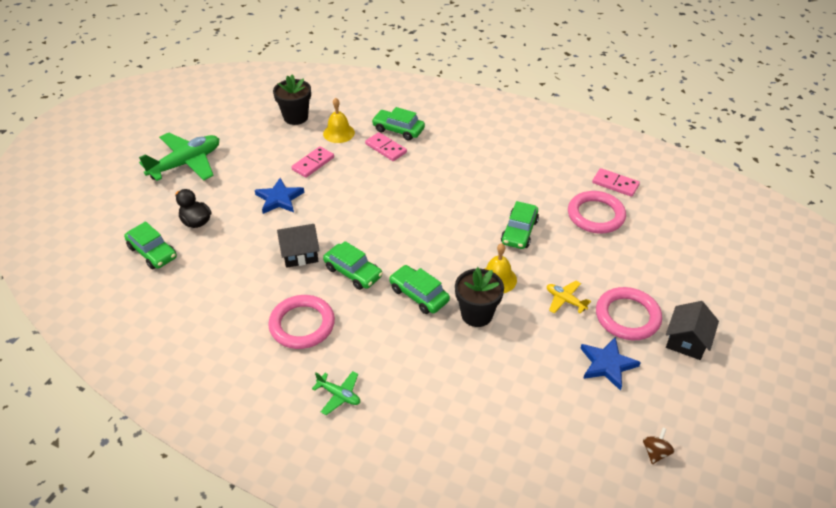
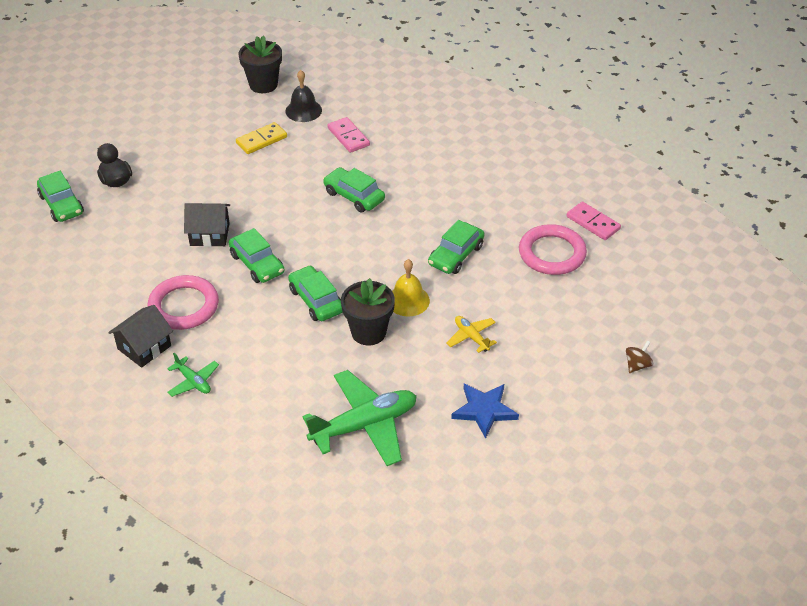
camera: 15 degrees right, 0 degrees up
green plane [139,133,219,181] -> green plane moved to [302,370,417,466]
blue star [255,178,305,214] -> none
pink domino [291,146,334,178] -> yellow domino [236,122,287,154]
yellow bell [323,98,355,143] -> black bell [285,70,322,122]
green car [372,107,425,141] -> green car moved to [323,167,385,212]
pink ring [596,287,662,340] -> none
brown spinning top [643,428,675,464] -> brown spinning top moved to [626,341,653,373]
black house [666,301,719,360] -> black house moved to [108,305,173,368]

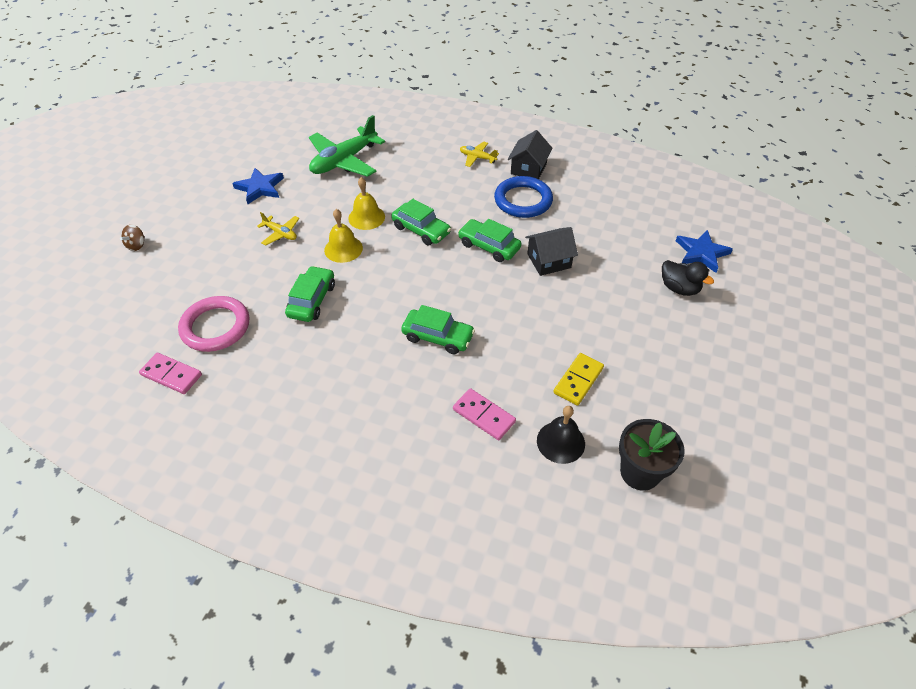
camera: 160 degrees right, 5 degrees up
green car [37,171,84,222] -> blue star [676,230,733,273]
pink ring [148,275,219,330] -> blue ring [494,176,553,218]
green plane [167,353,219,397] -> yellow plane [460,142,499,167]
black flower pot [341,278,395,345] -> yellow bell [348,177,385,230]

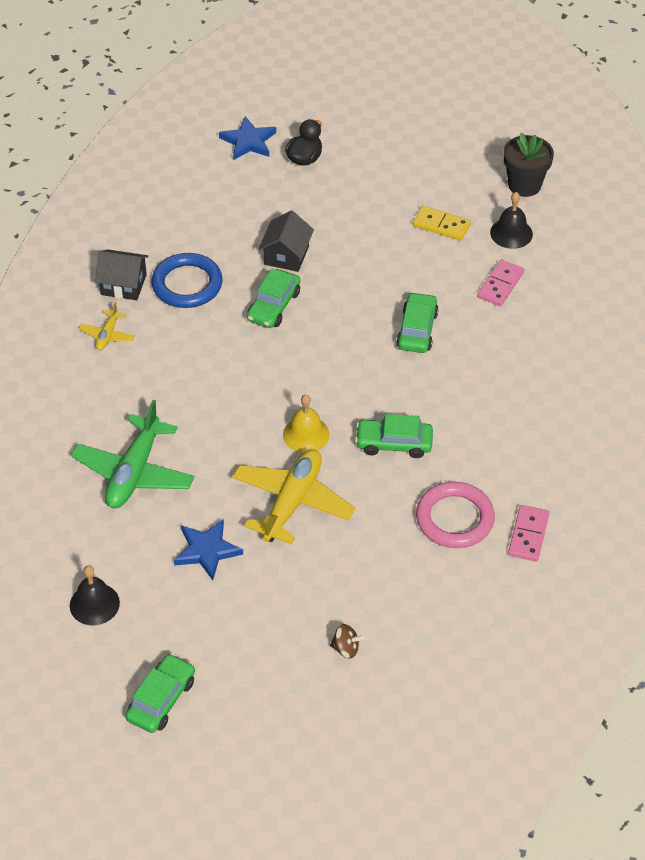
camera: 100 degrees left, 0 degrees up
yellow plane [257,212,299,246] -> yellow plane [232,449,355,544], size x2.08
green plane [309,115,385,177] -> green plane turned 75 degrees clockwise [71,400,194,508]
yellow bell [348,177,385,230] -> none
green car [391,199,451,246] -> green car moved to [126,653,195,733]
black house [525,227,578,276] -> black house turned 45 degrees clockwise [258,210,314,272]
none -> black bell [70,565,120,625]

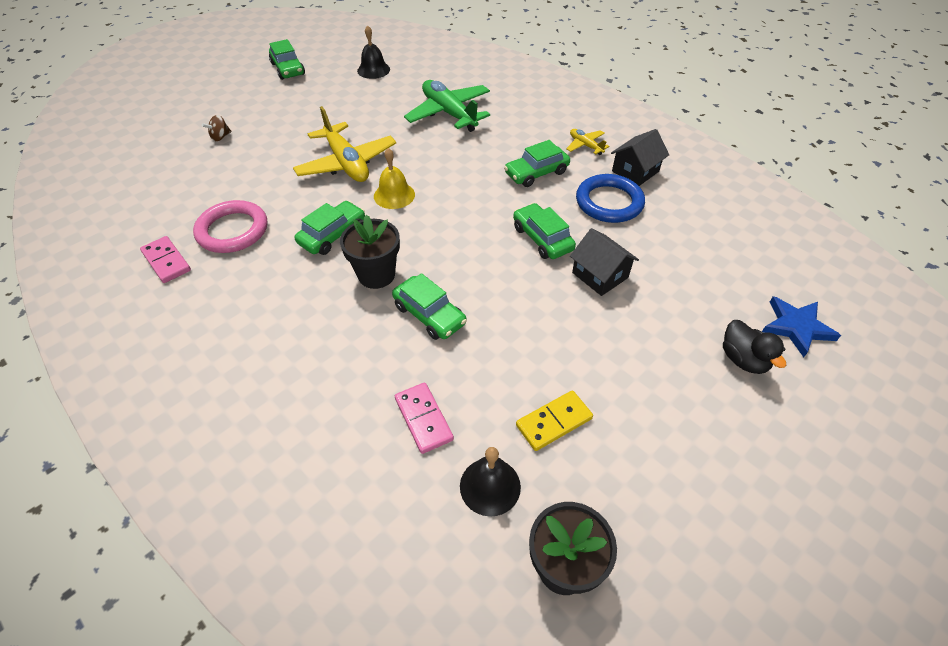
camera: 125 degrees right, 0 degrees up
blue star [174,519,243,580] -> none
none -> black flower pot [340,215,400,289]
none -> green car [504,140,570,187]

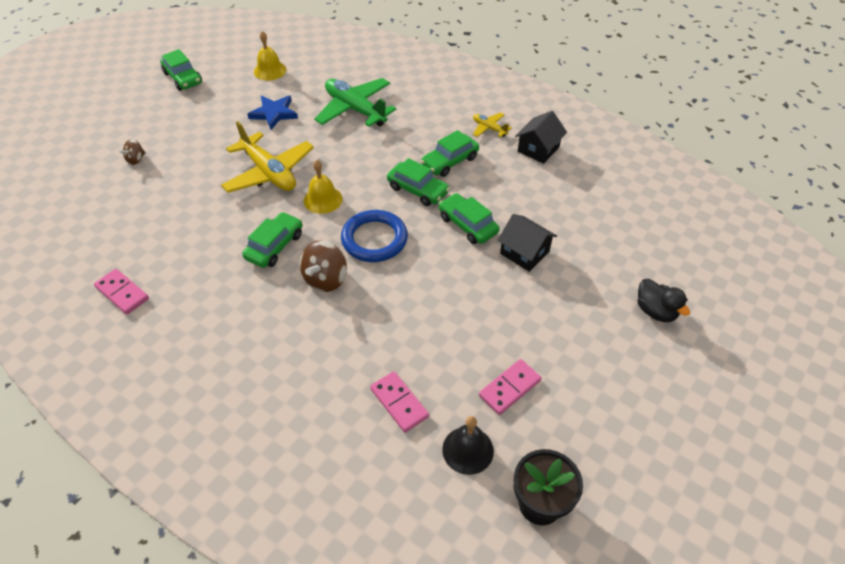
camera: 10 degrees left, 0 degrees up
pink ring [193,200,268,253] -> none
black flower pot [340,215,400,289] -> brown spinning top [300,241,347,292]
black bell [357,25,390,79] -> yellow bell [254,31,286,80]
green car [392,273,467,340] -> green car moved to [387,158,450,206]
yellow domino [516,390,593,451] -> pink domino [479,359,542,415]
blue ring [576,174,645,223] -> blue ring moved to [341,210,408,262]
blue star [762,296,841,357] -> blue star moved to [247,96,298,130]

